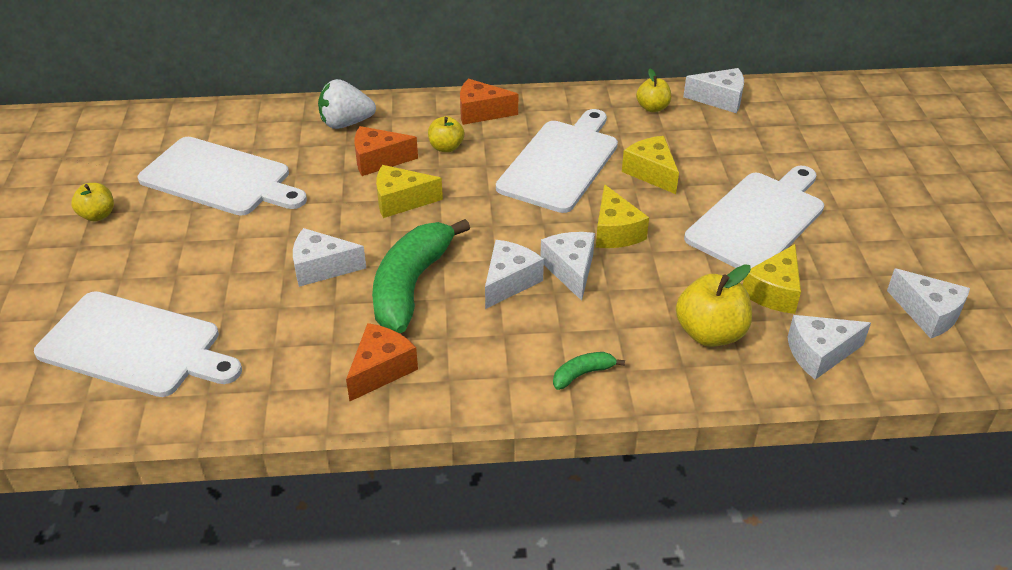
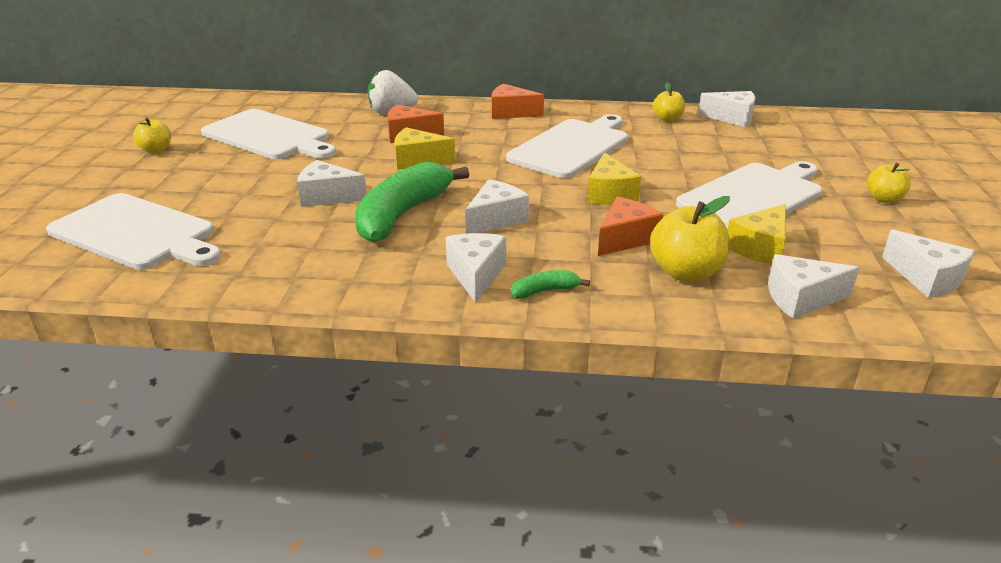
camera: 10 degrees right, 10 degrees down
orange cheese [346,323,418,401] -> orange cheese moved to [598,197,663,256]
yellow apple [428,116,464,152] -> yellow apple moved to [867,163,911,203]
white cheese [540,232,595,301] -> white cheese moved to [445,233,506,303]
yellow cheese [622,136,679,194] -> none

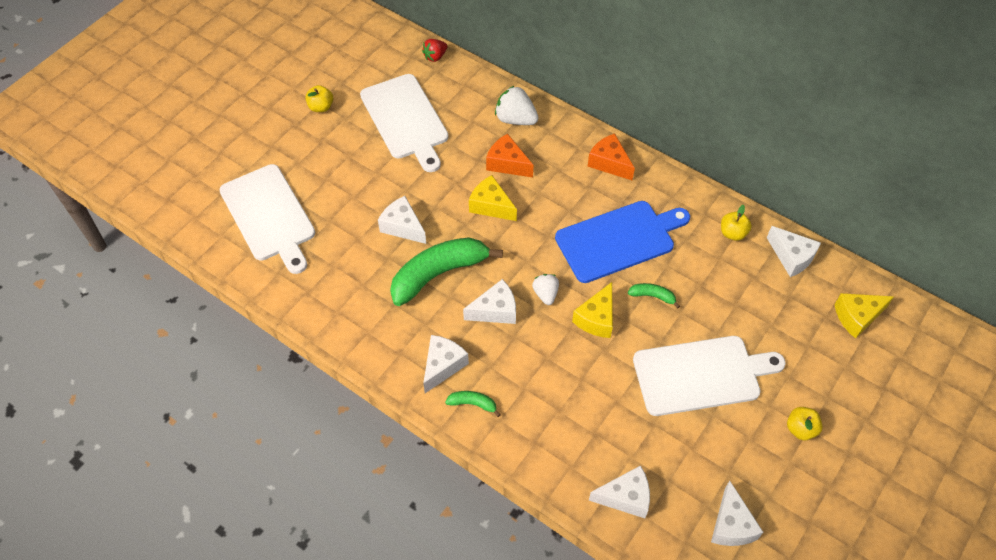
camera: 30 degrees right, 25 degrees up
white cutting board [506,114,628,178] -> blue cutting board [555,201,690,283]
orange cheese [598,197,663,256] -> none
yellow apple [650,196,730,281] -> none
yellow cheese [727,204,786,265] -> yellow cheese moved to [834,293,894,339]
white cheese [768,254,859,319] -> white cheese turned 150 degrees clockwise [589,465,650,518]
none -> red strawberry [422,39,447,62]
none -> white strawberry [532,274,559,305]
none -> green banana [628,283,680,308]

